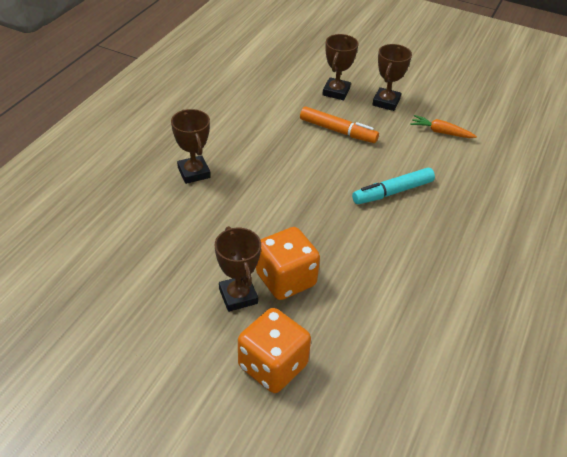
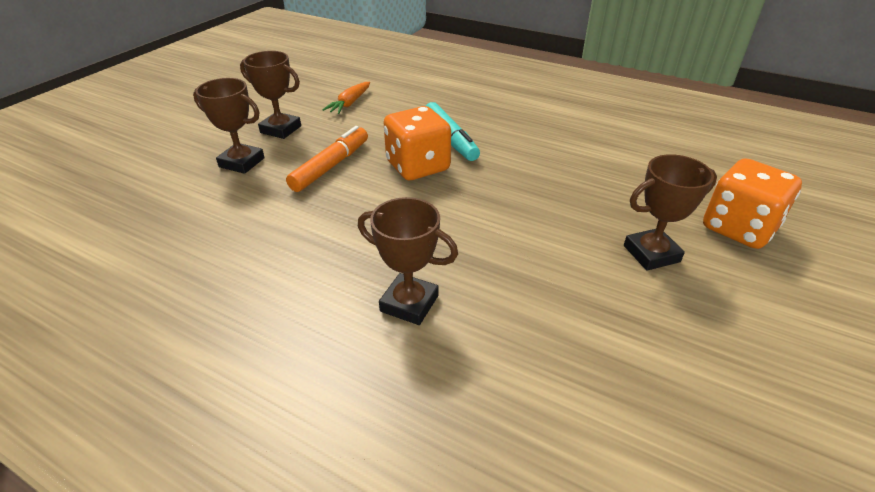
camera: 85 degrees left, 5 degrees down
brown trophy [171,109,211,184] -> brown trophy turned 45 degrees clockwise [358,197,458,325]
orange dice [256,227,320,300] -> orange dice moved to [383,106,451,180]

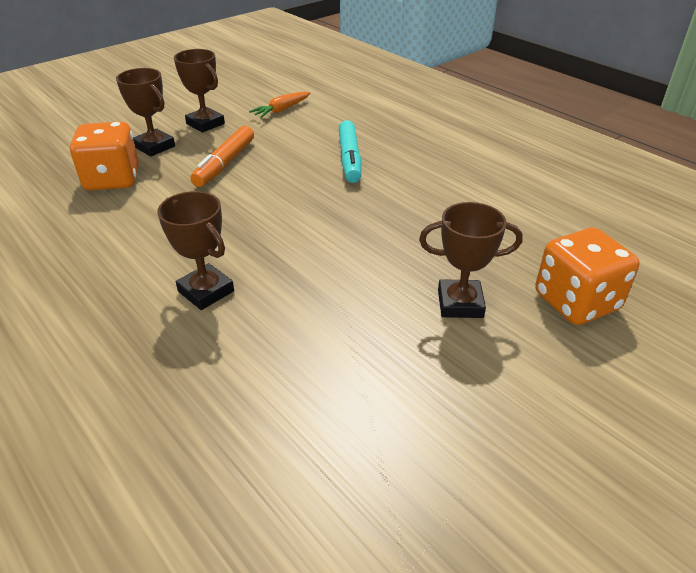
camera: 20 degrees right, 0 degrees up
orange marker [286,126,368,192] -> orange marker turned 150 degrees clockwise [190,126,254,187]
orange dice [383,106,451,180] -> orange dice moved to [70,121,139,191]

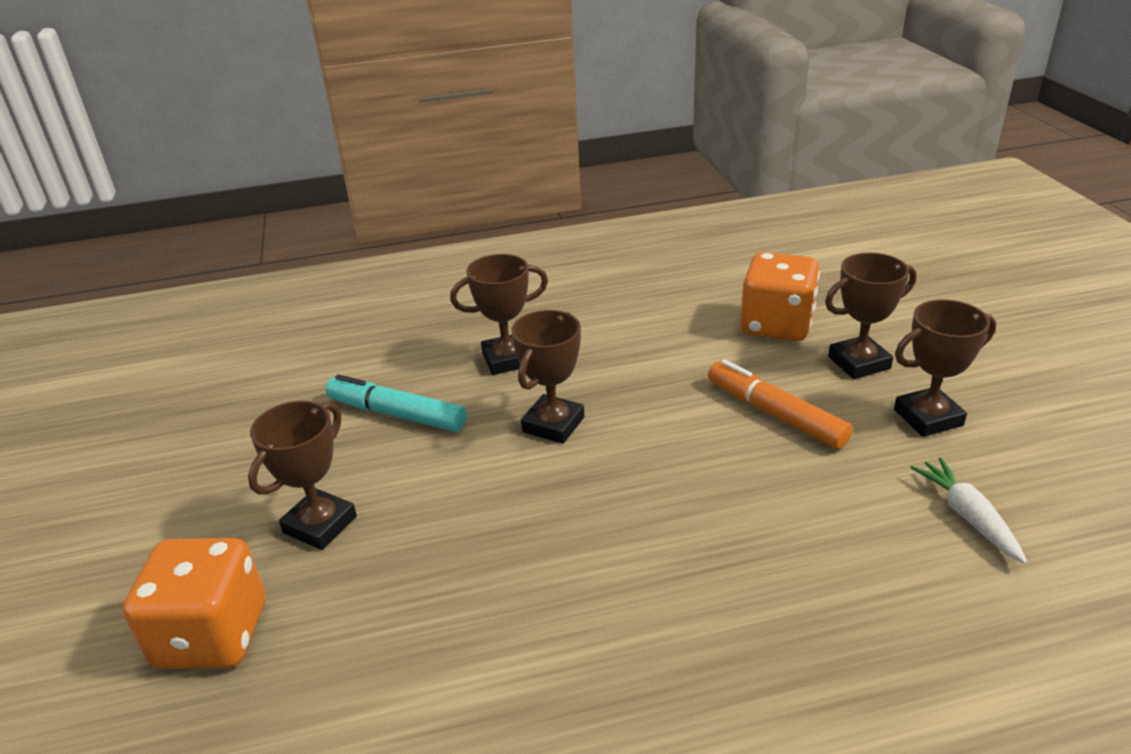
camera: 120 degrees right, 5 degrees down
orange carrot [249,92,310,118] -> white carrot [910,458,1027,564]
turquoise marker [339,120,361,183] -> turquoise marker moved to [326,374,467,432]
none -> brown trophy [511,310,584,444]

